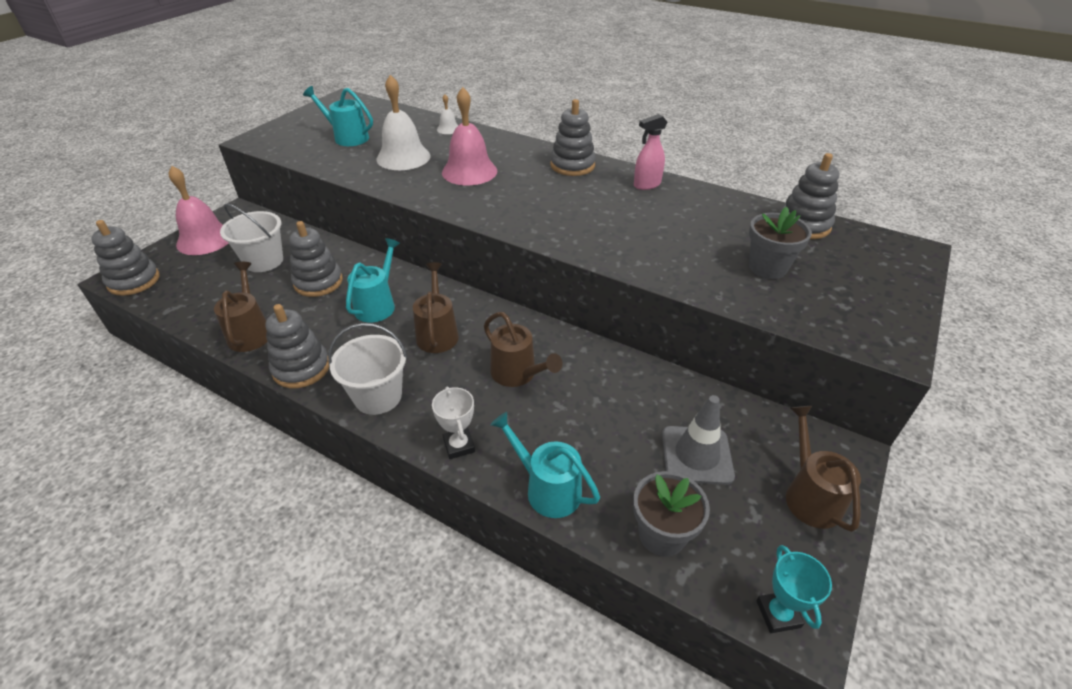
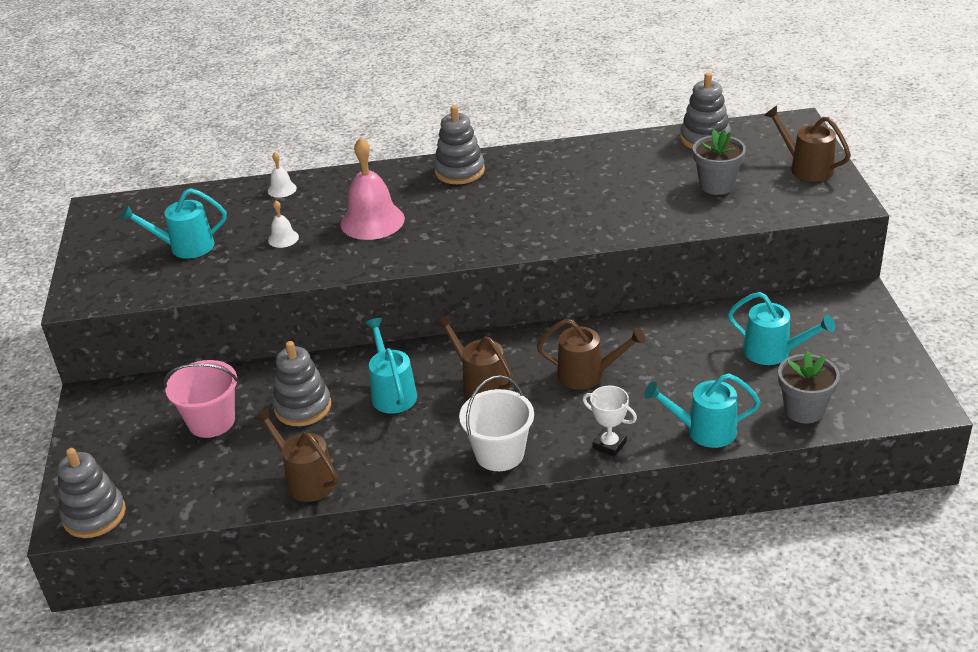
camera: 35 degrees left, 5 degrees down
pink bell [169,166,229,255] -> none
white bucket [220,204,283,272] -> pink bucket [163,360,239,438]
grey stacking toy [266,304,330,388] -> none
white bell [376,75,430,170] -> white bell [268,200,299,248], size x0.47
pink spray bottle [634,114,667,190] -> none
grey traffic cone [662,395,735,485] -> turquoise watering can [728,292,835,365]
turquoise trophy [756,545,832,633] -> none
brown watering can [786,406,861,532] -> brown watering can moved to [764,106,851,182]

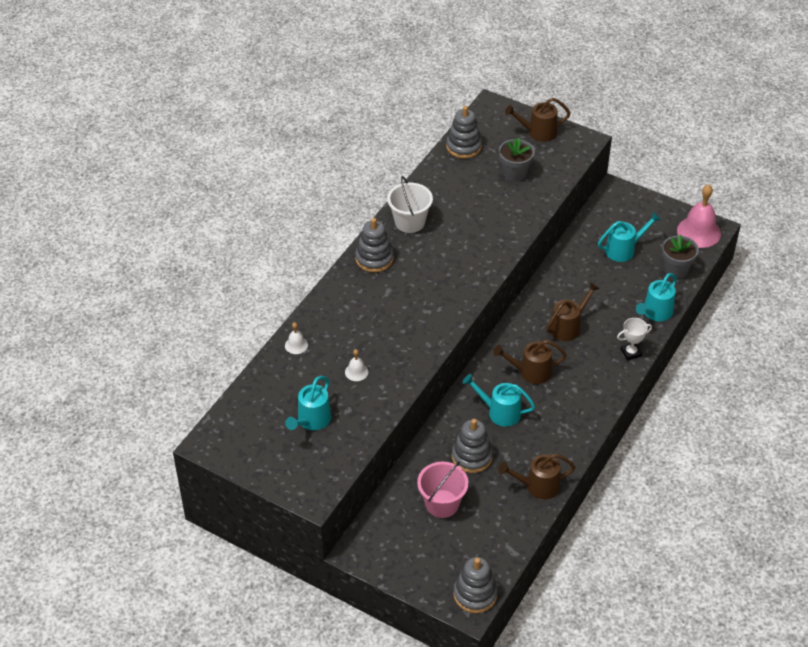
camera: 55 degrees left, 10 degrees up
pink bell [340,137,405,240] -> pink bell moved to [677,184,721,248]
white bucket [459,375,534,471] -> white bucket moved to [387,176,433,233]

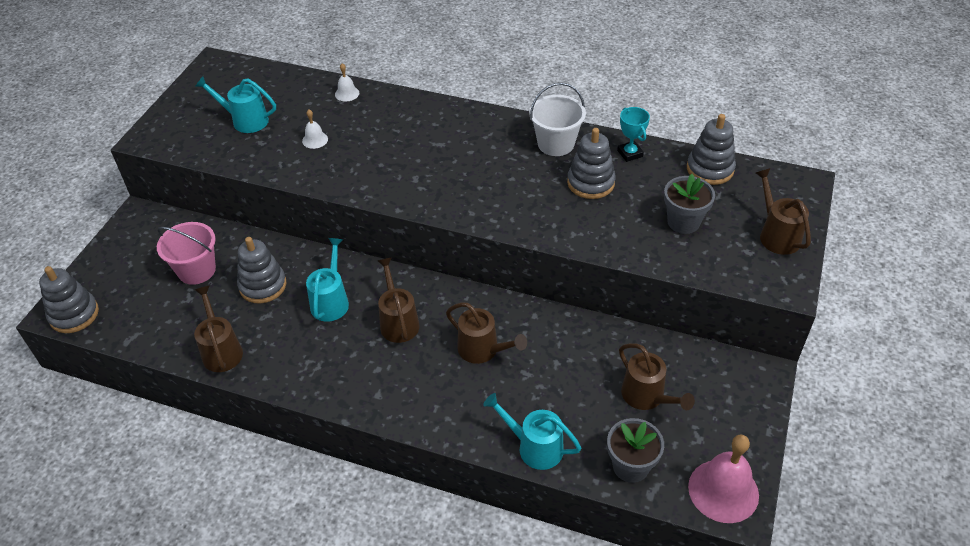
camera: 80 degrees right, 0 degrees up
grey stacking toy [355,218,394,273] -> grey stacking toy moved to [567,128,616,199]
turquoise watering can [598,212,661,262] -> brown watering can [619,343,695,410]
white trophy [617,318,652,361] -> none
none -> turquoise trophy [617,107,650,162]

